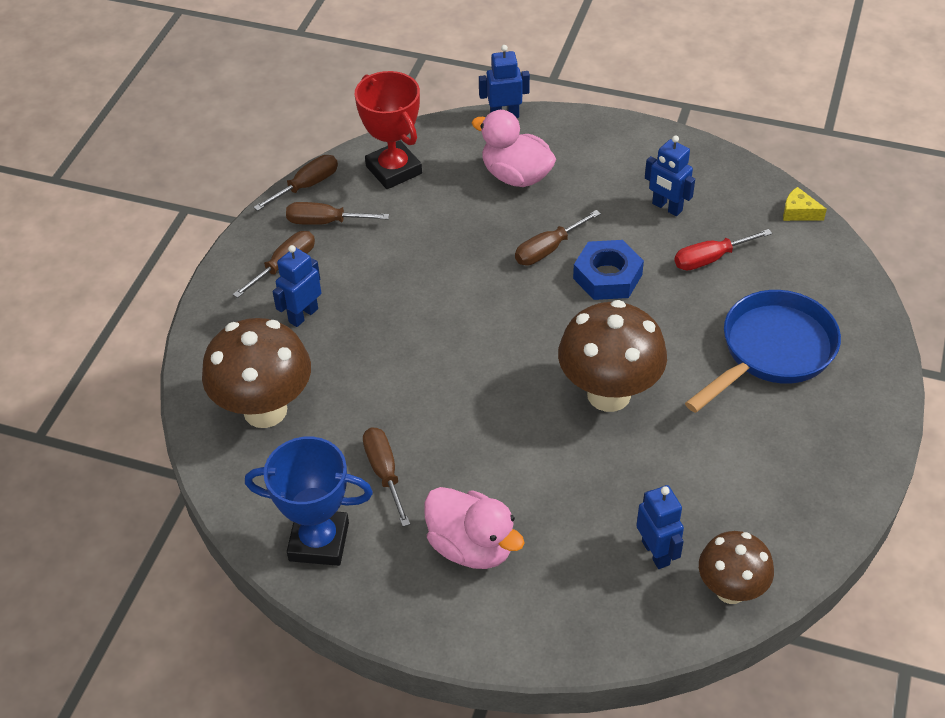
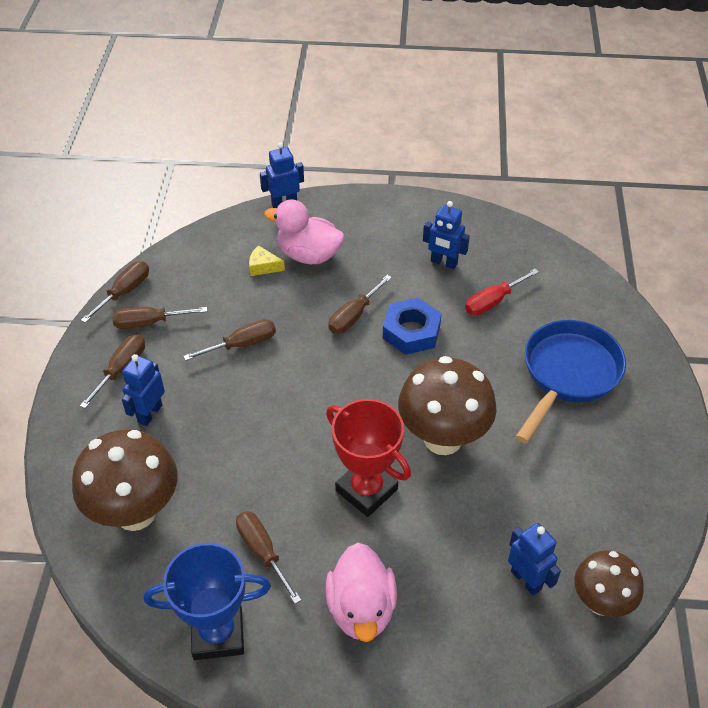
camera: 15 degrees left, 0 degrees up
red trophy [355,71,422,189] -> red trophy moved to [326,399,411,517]
pink duck [424,487,525,569] -> pink duck turned 60 degrees clockwise [326,543,397,642]
yellow cheese [783,187,827,221] -> yellow cheese moved to [249,245,285,276]
none -> brown screwdriver [183,319,276,361]

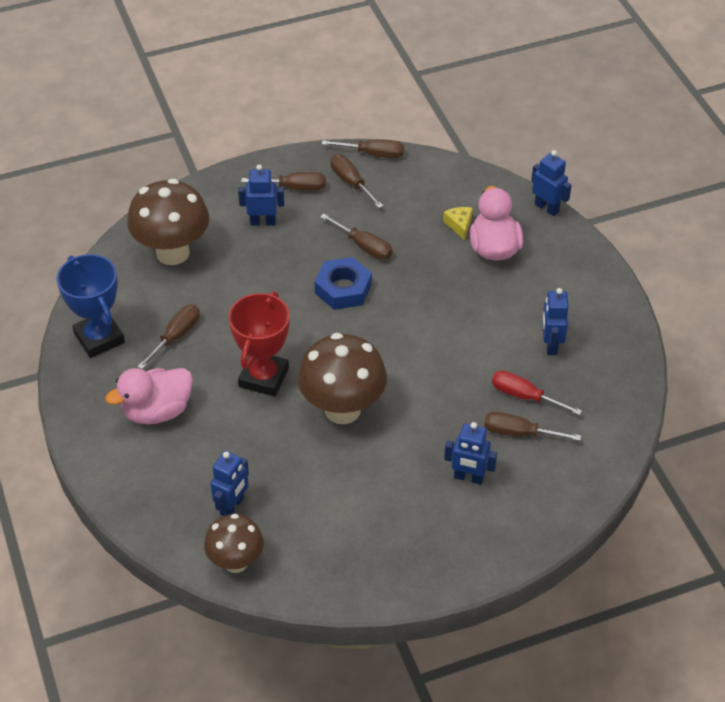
camera: 65 degrees right, 0 degrees up
brown screwdriver [328,275,392,334] -> brown screwdriver moved to [484,412,581,441]
blue nut [383,298,442,355] -> blue nut moved to [315,257,372,310]
blue pan [515,320,626,444] -> blue robot [444,422,497,485]

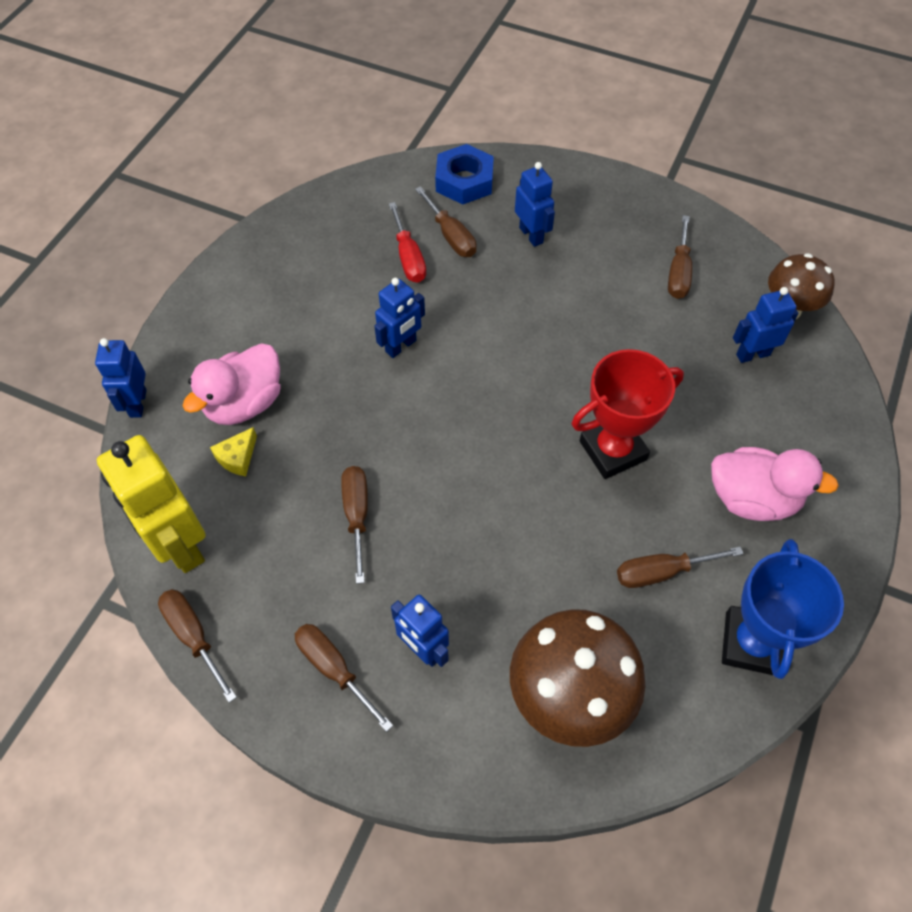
camera: 135 degrees left, 10 degrees up
brown mushroom [297,333,387,424] -> none
blue nut [315,257,372,310] -> blue nut moved to [435,144,494,205]
brown screwdriver [330,154,383,208] -> brown screwdriver moved to [668,215,692,299]
blue robot [542,288,569,355] -> blue robot moved to [374,278,425,358]
none -> yellow robot [97,435,205,573]

